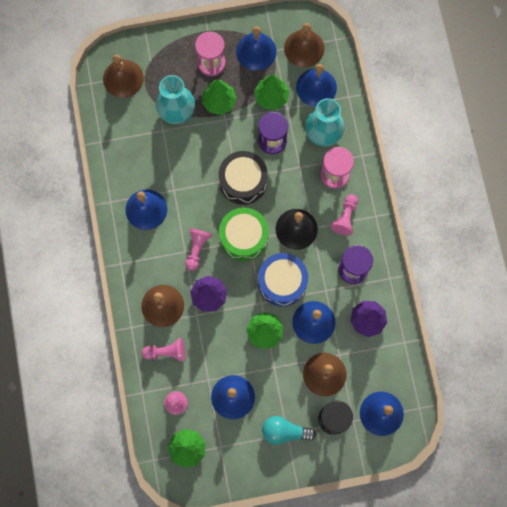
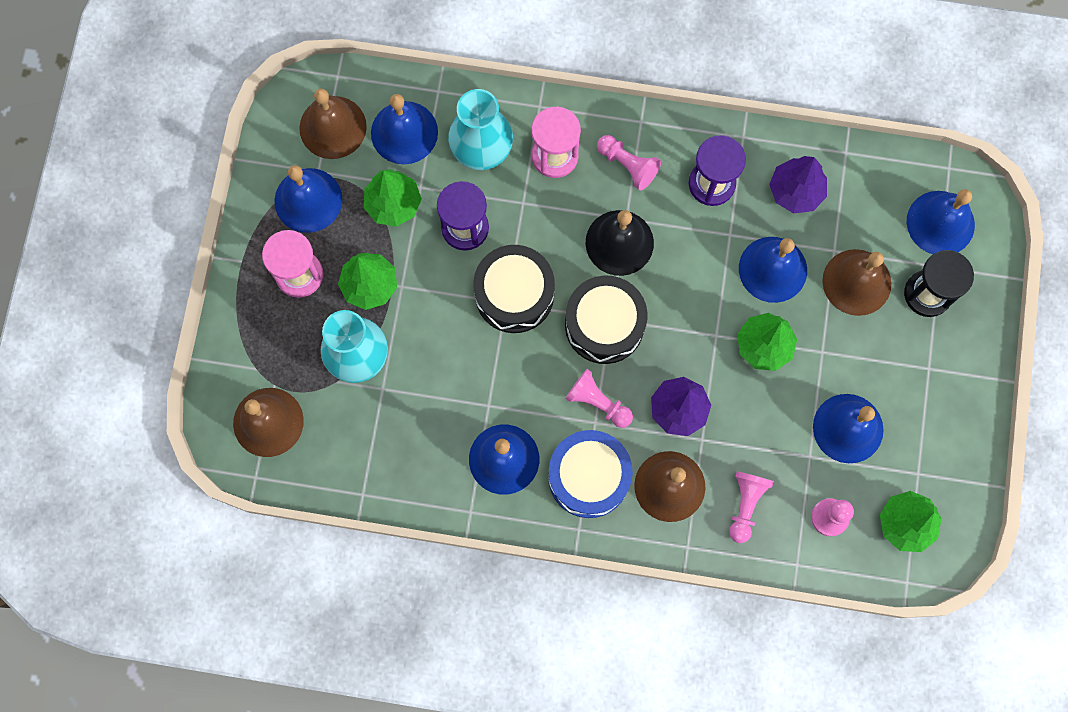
camera: 70 degrees left, 0 degrees up
green drum [219,207,269,261] -> black drum [565,275,648,364]
blue drum [258,253,308,307] -> blue drum moved to [548,430,633,518]
turquoise light bulb [262,416,316,445] -> none

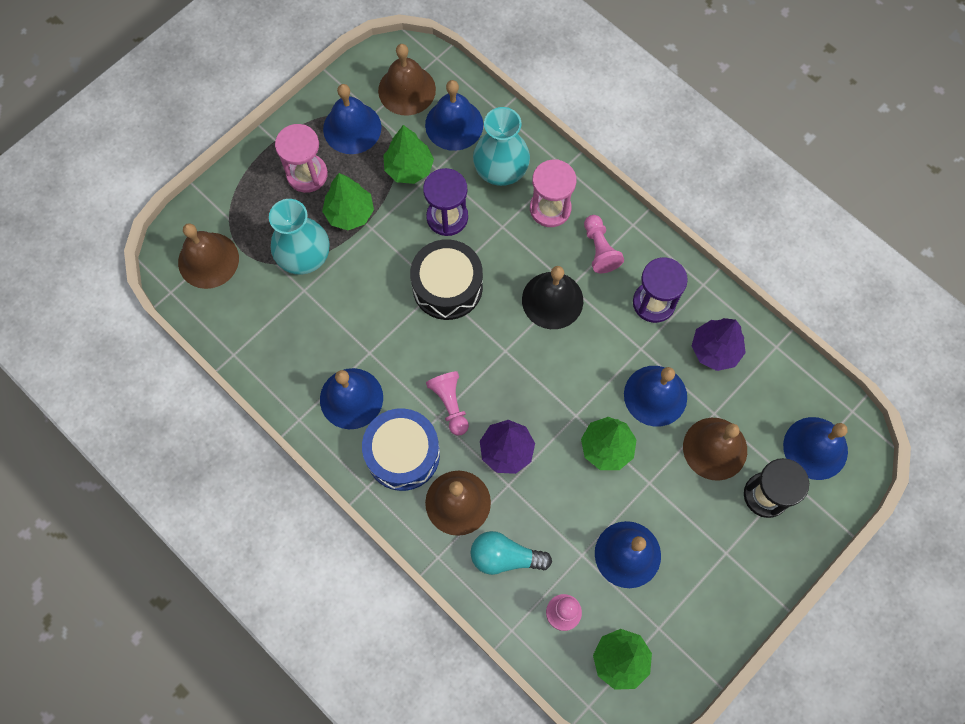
camera: 35 degrees right, 5 degrees down
black drum [565,275,648,364] -> none
pink pawn [729,471,774,543] -> turquoise light bulb [471,531,552,575]

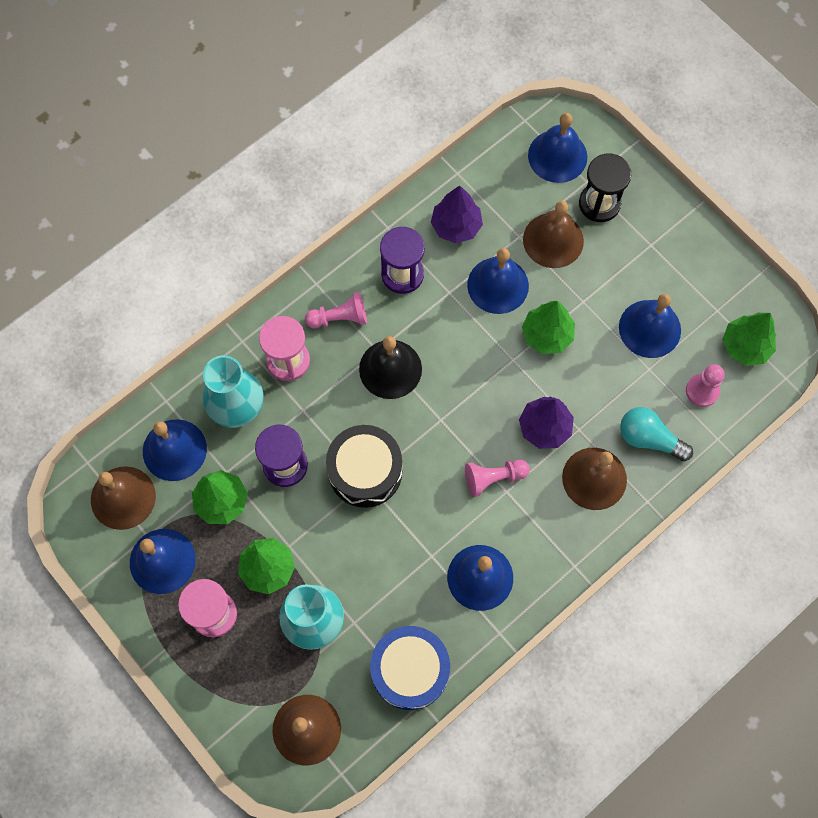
camera: 85 degrees left, 0 degrees up
blue drum [362,408,440,491] -> blue drum moved to [370,626,450,710]
turquoise light bulb [471,531,552,575] -> turquoise light bulb turned 105 degrees clockwise [620,407,693,461]

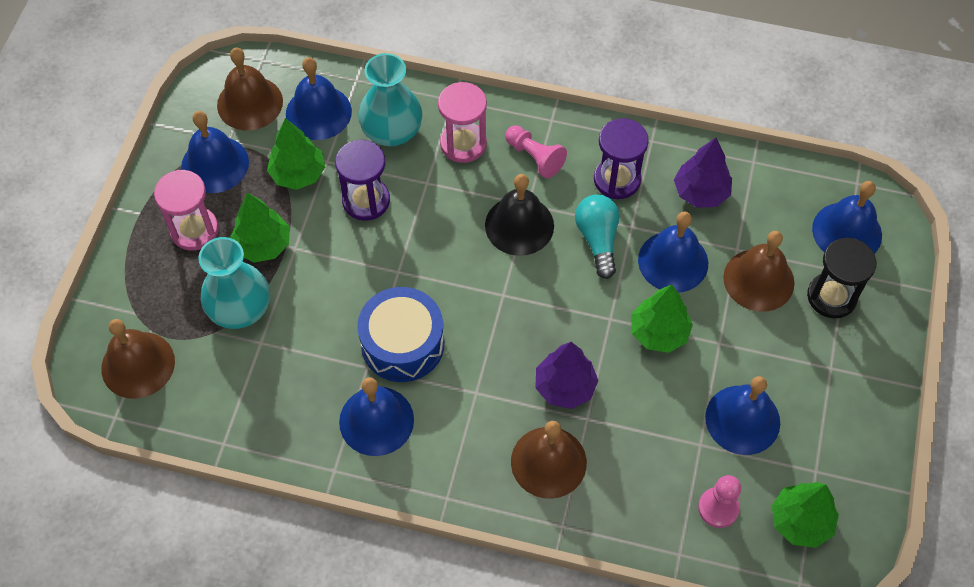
camera: 55 degrees right, 10 degrees down
black drum [326,425,402,508] -> none
blue drum [370,626,450,710] -> blue drum moved to [357,287,444,382]
pink pawn [465,459,530,497] -> none
turquoise light bulb [620,407,693,461] -> turquoise light bulb moved to [575,194,620,279]

